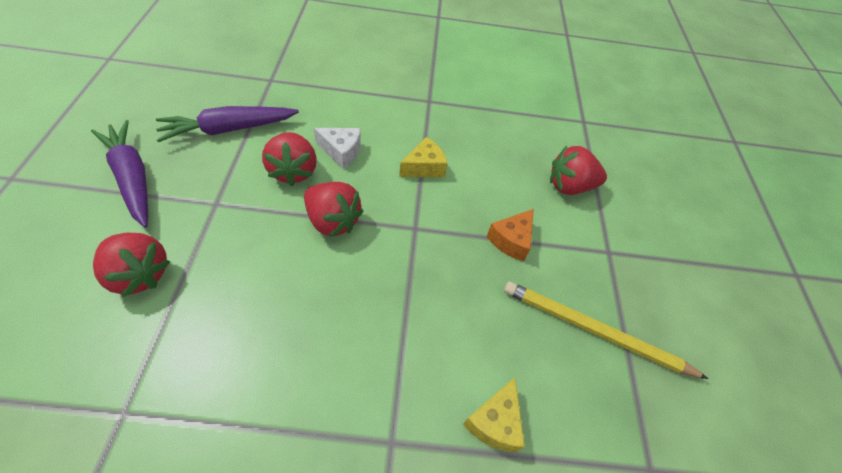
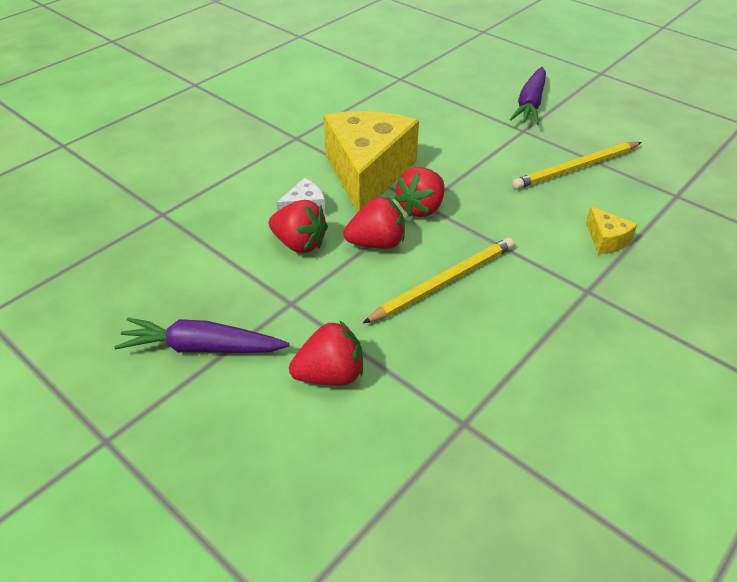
camera: 45 degrees left, 10 degrees down
purple carrot [156,106,299,142] -> purple carrot moved to [510,67,546,125]
yellow cheese [399,137,448,177] -> yellow cheese [324,111,419,212], size x2.43
orange cheese [487,209,534,261] -> none
red strawberry [550,145,607,195] -> red strawberry moved to [394,167,445,217]
none -> yellow pencil [363,238,514,323]

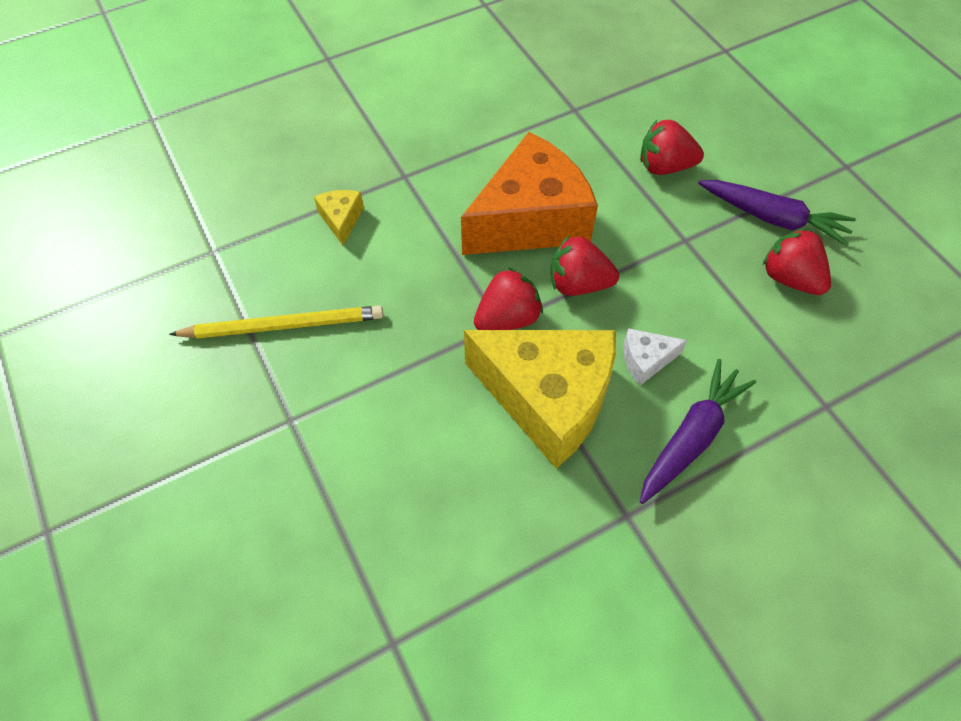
camera: 160 degrees left, 15 degrees up
red strawberry [269,200,328,253] -> red strawberry moved to [762,228,831,295]
yellow cheese [324,111,419,212] -> yellow cheese turned 90 degrees counterclockwise [464,330,616,469]
yellow pencil [363,238,514,323] -> orange cheese [461,132,598,255]
purple carrot [510,67,546,125] -> purple carrot moved to [640,359,756,504]

